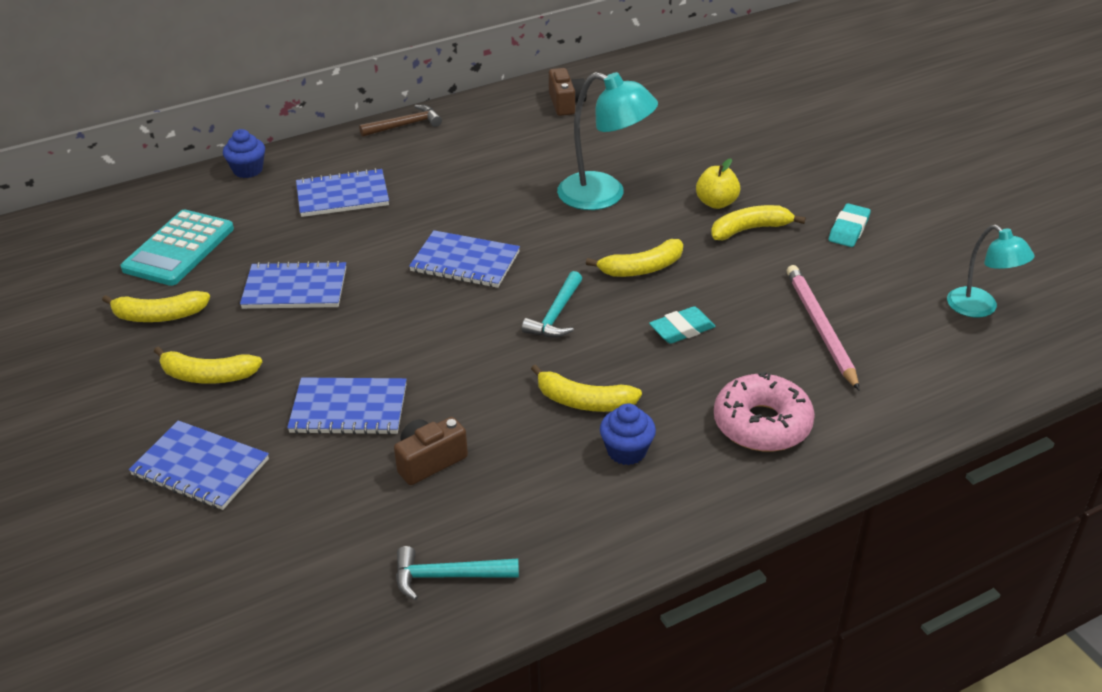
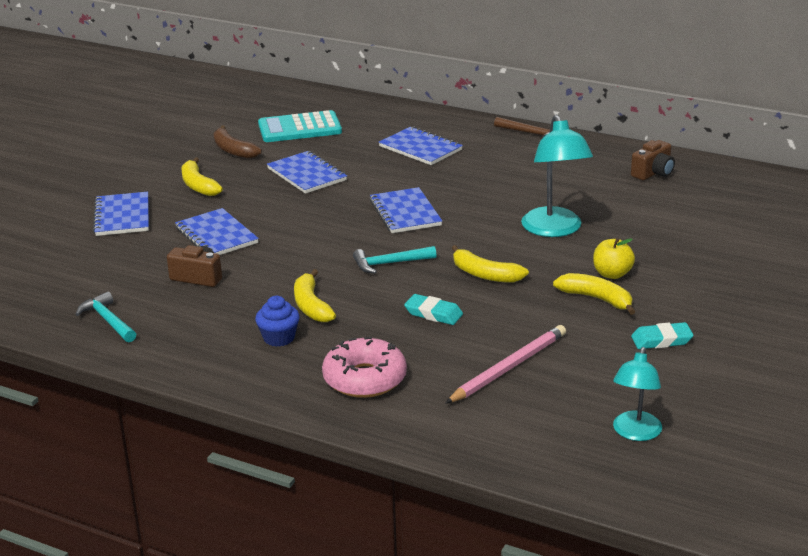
camera: 55 degrees right, 10 degrees down
yellow banana [102,291,210,322] -> brown banana [213,125,262,159]
blue cupcake [223,129,265,178] -> none

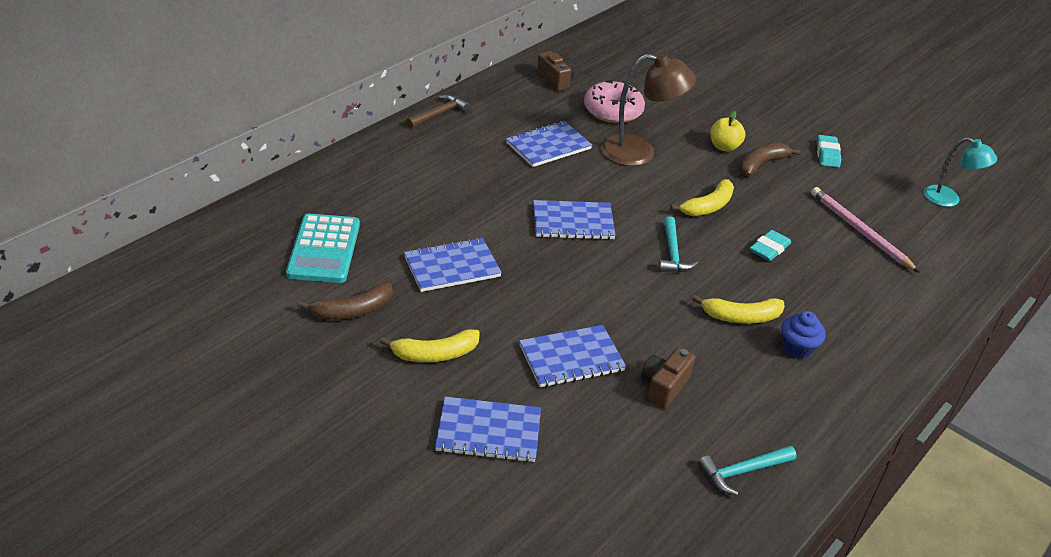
camera: 80 degrees left, 10 degrees up
pink donut [322,337,407,398] -> pink donut moved to [584,80,645,123]
blue notebook [379,126,463,165] -> blue notebook moved to [506,121,592,167]
turquoise lamp [521,115,593,237] -> brown lamp [600,52,696,166]
yellow banana [553,273,635,315] -> brown banana [740,143,801,176]

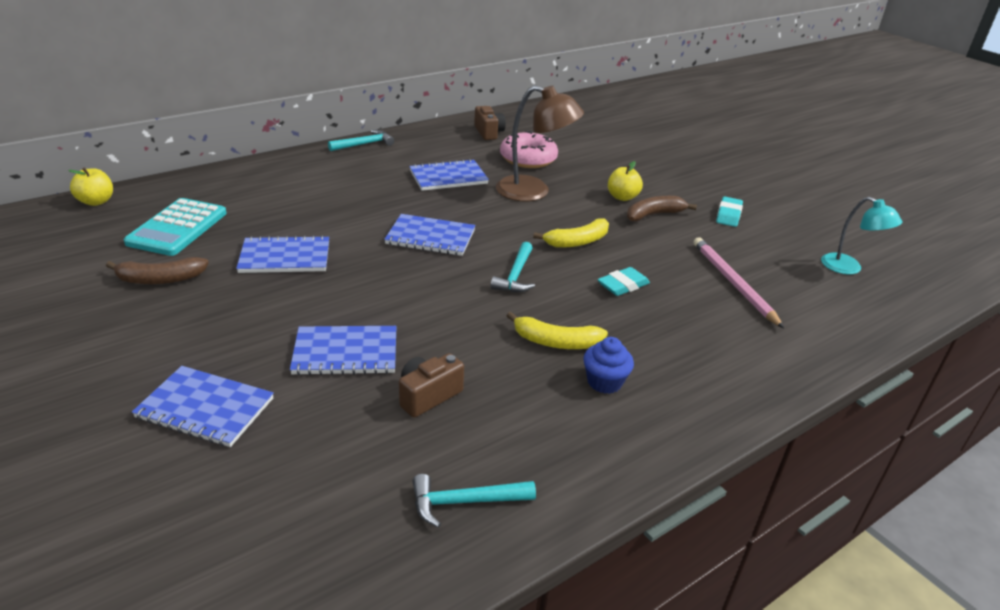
camera: 15 degrees right, 5 degrees down
yellow banana [380,329,480,362] -> none
brown hammer [406,95,470,128] -> turquoise hammer [328,130,394,151]
none -> yellow apple [68,168,113,206]

